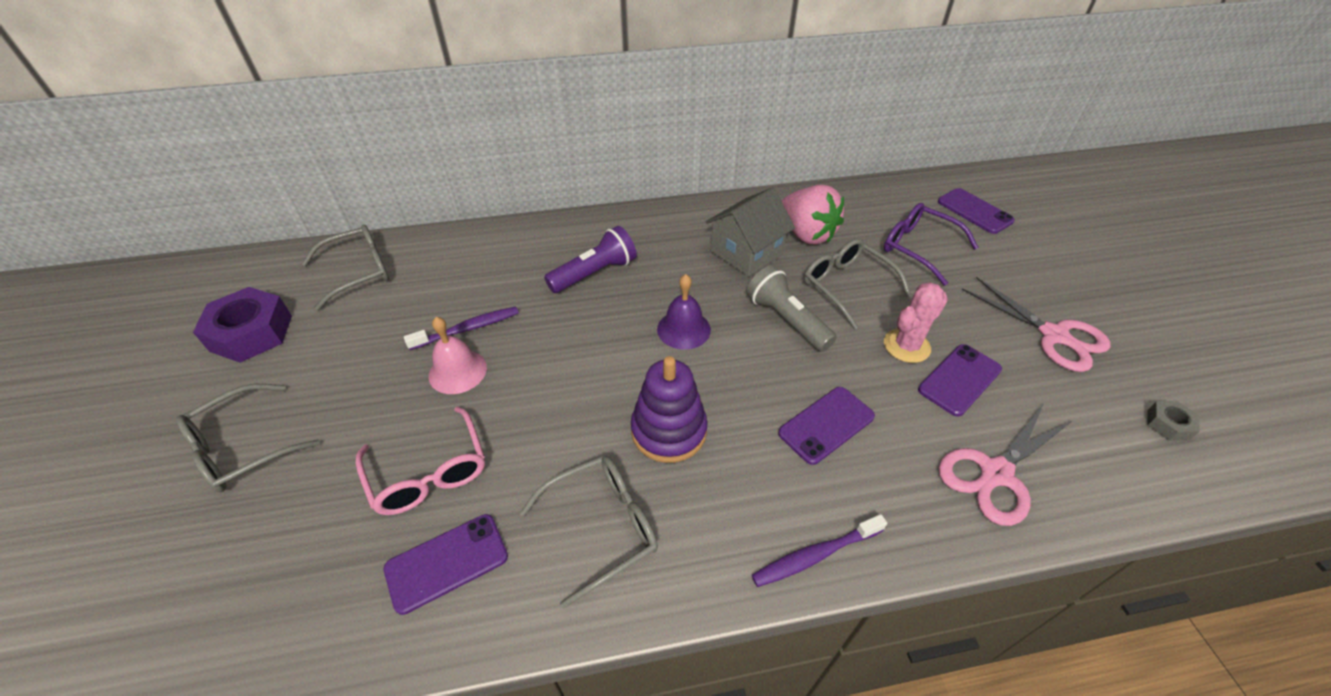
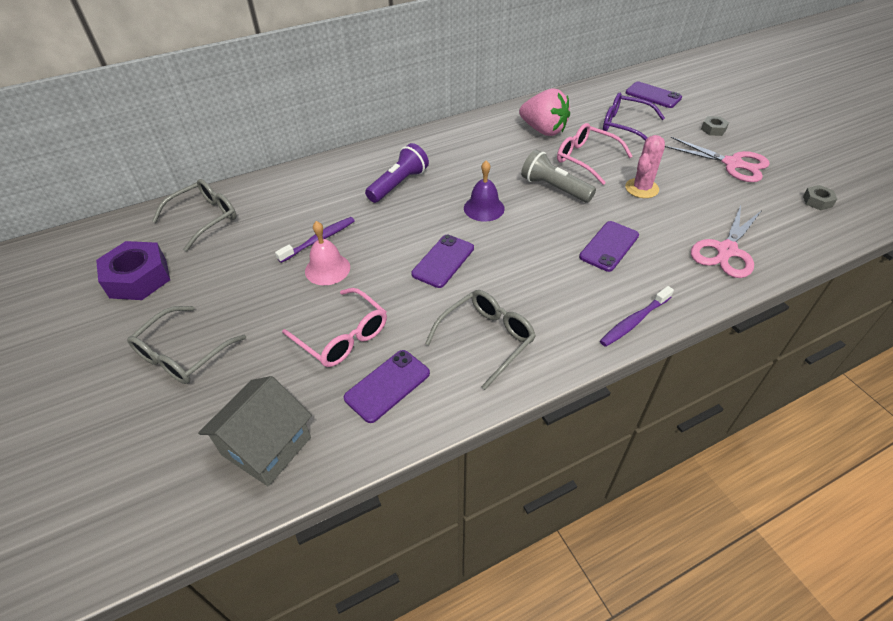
camera: 15 degrees left, 0 degrees up
purple stacking toy [631,356,708,463] -> none
grey house [706,187,795,277] -> grey house moved to [198,376,312,486]
grey glasses [804,239,911,329] -> pink glasses [557,123,633,185]
purple phone [918,344,1002,417] -> purple phone moved to [411,235,474,288]
none -> grey nut [701,116,729,136]

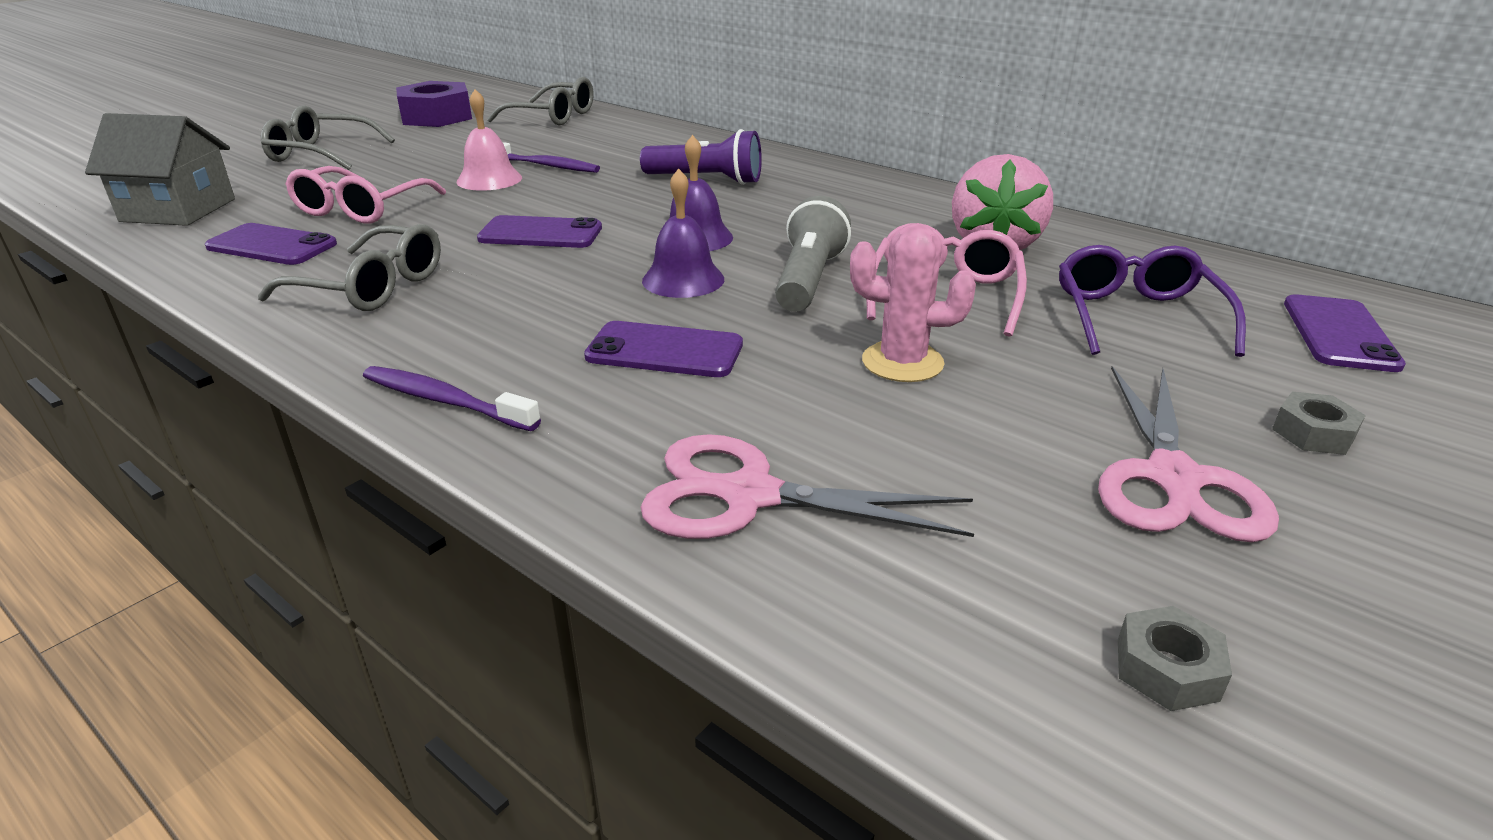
camera: 65 degrees right, 15 degrees down
none -> purple bell [642,168,724,298]

